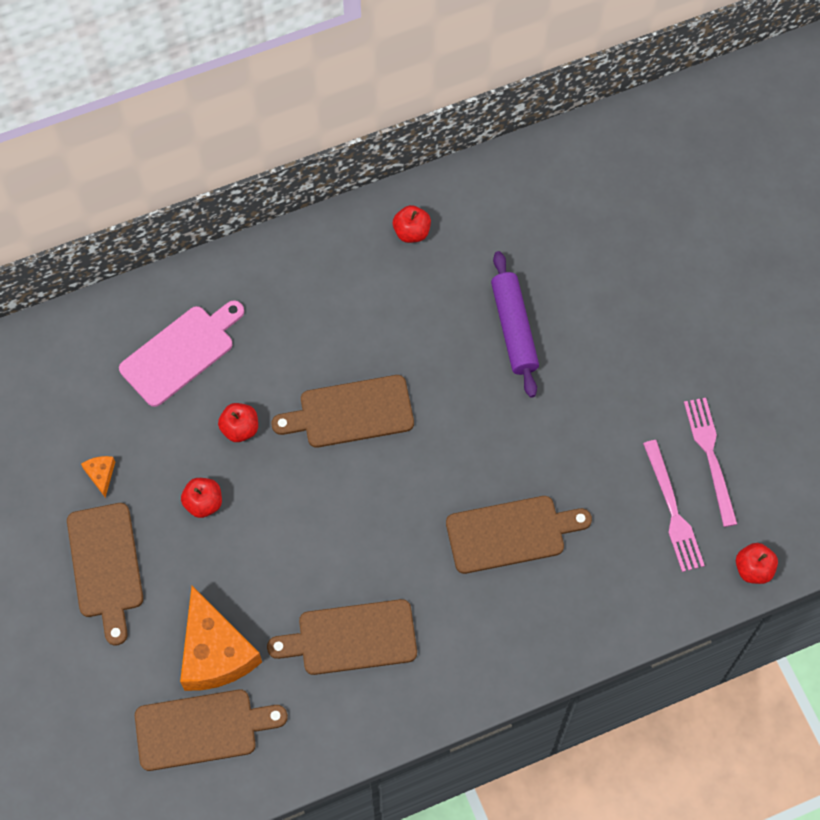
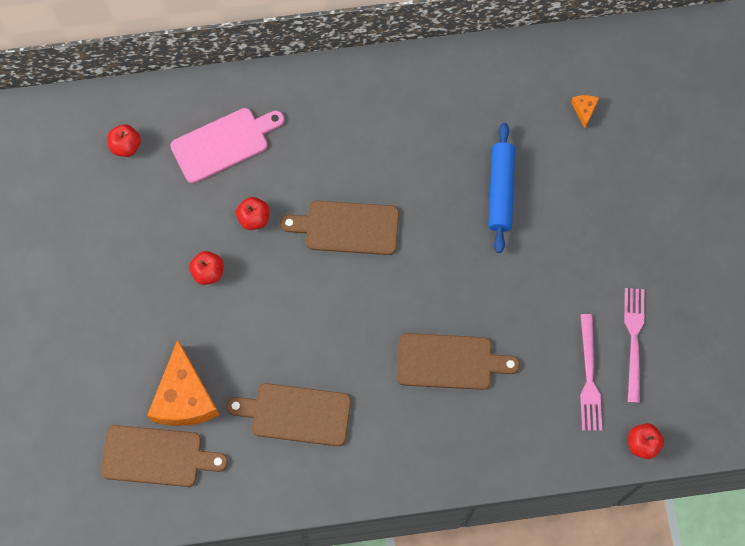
camera: 15 degrees right, 5 degrees up
brown cutting board [67,503,143,645] -> none
orange cheese [81,456,115,498] -> orange cheese moved to [571,95,599,128]
red apple [393,205,431,243] -> red apple moved to [107,124,141,157]
purple rolling pin [491,251,539,398] -> blue rolling pin [488,123,515,253]

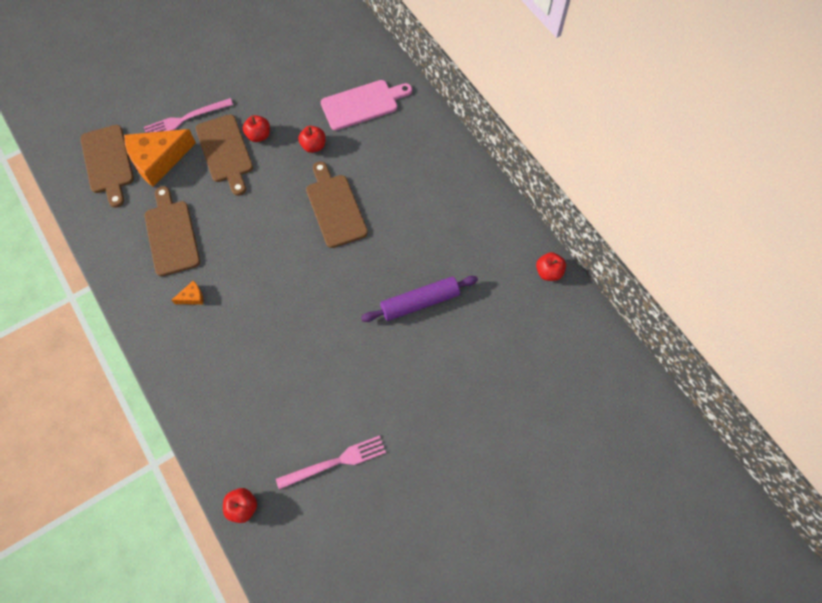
camera: 65 degrees right, 5 degrees down
red apple [107,124,141,157] -> red apple moved to [536,252,566,281]
pink cutting board [170,108,284,183] -> pink cutting board turned 60 degrees counterclockwise [321,80,412,130]
brown cutting board [397,333,520,390] -> brown cutting board moved to [196,114,253,196]
blue rolling pin [488,123,515,253] -> purple rolling pin [361,276,478,322]
orange cheese [571,95,599,128] -> orange cheese moved to [172,280,203,305]
pink fork [580,314,602,431] -> pink fork moved to [144,98,233,133]

